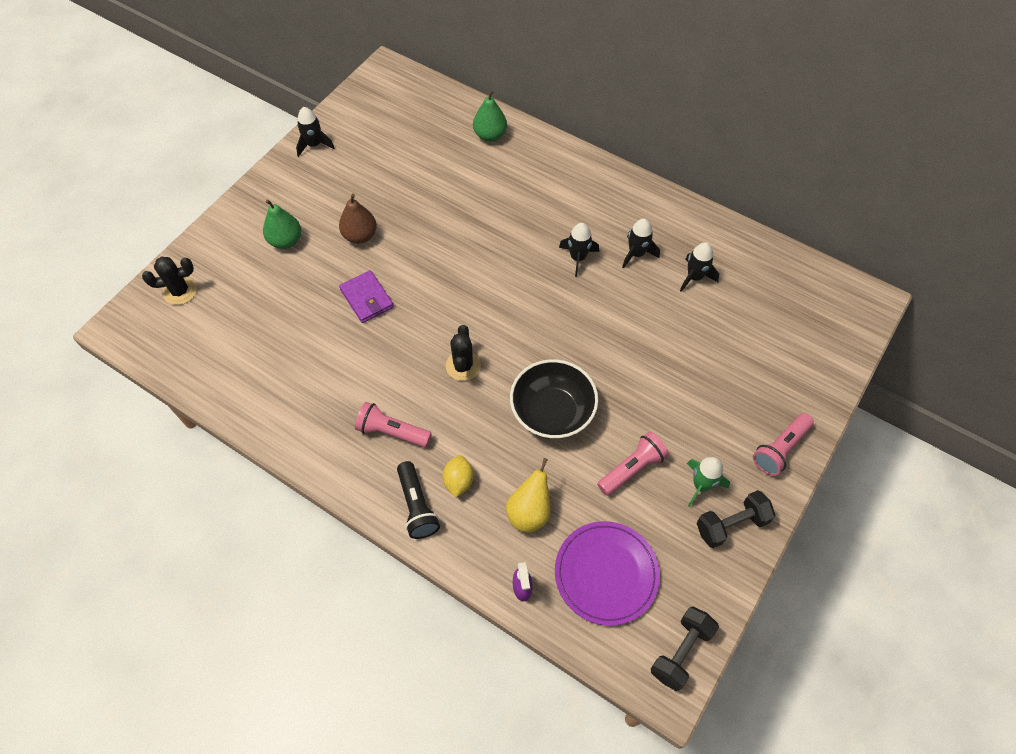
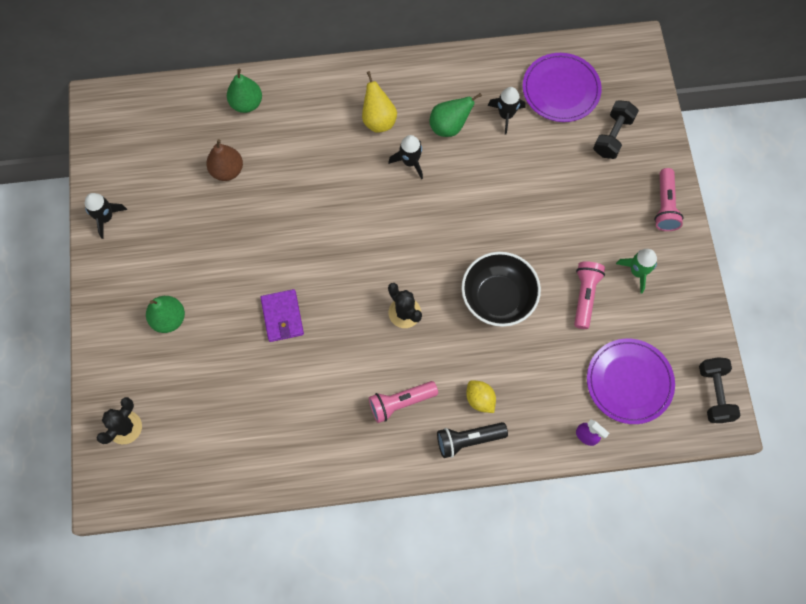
camera: 40 degrees left, 10 degrees up
brown pear [339,194,377,244] -> brown pear moved to [206,139,243,181]
purple wallet [339,270,394,323] -> purple wallet turned 60 degrees clockwise [261,289,304,342]
black flashlight [397,461,440,539] -> black flashlight turned 135 degrees clockwise [437,422,508,458]
yellow pear [506,458,550,533] -> yellow pear moved to [362,71,397,133]
black rocket [622,218,660,269] -> green pear [430,93,482,137]
black dumbbell [697,490,775,548] -> black dumbbell moved to [593,100,639,159]
none -> purple plate [522,53,602,122]

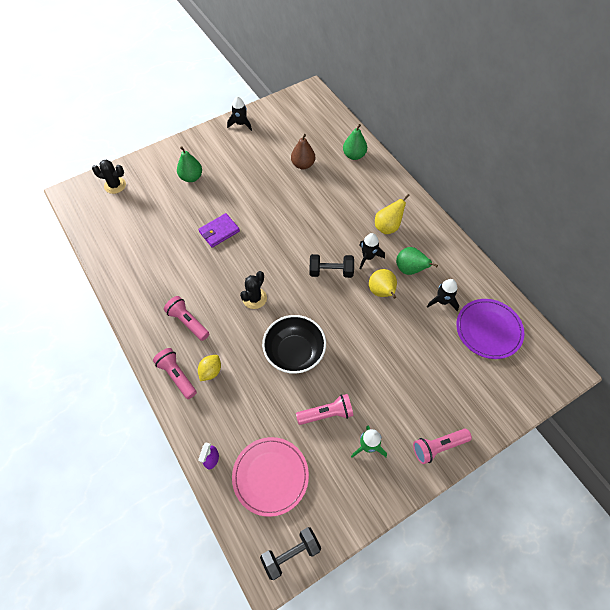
camera: 65 degrees right, 10 degrees down
black flashlight [437,422,508,458] -> pink flashlight [153,348,197,399]
purple plate [587,338,675,424] -> pink plate [232,437,309,517]
black dumbbell [593,100,639,159] -> black dumbbell moved to [309,254,354,278]
none -> yellow pear [369,269,397,299]

